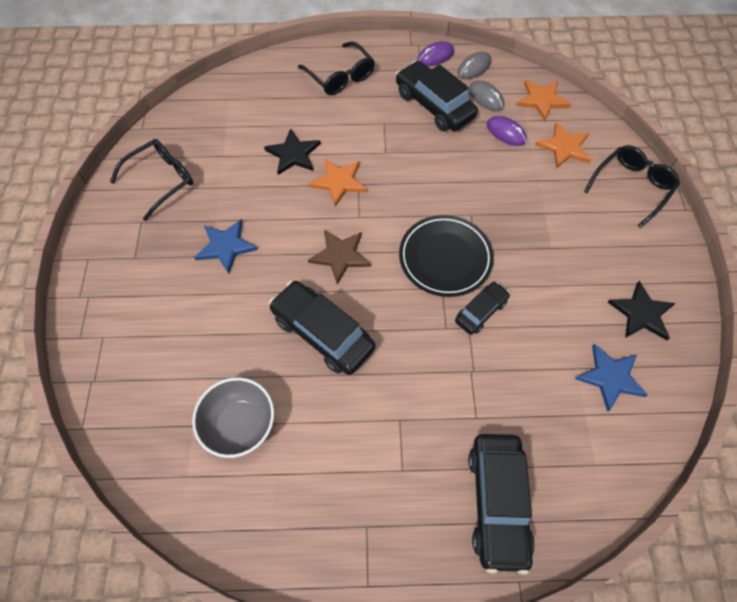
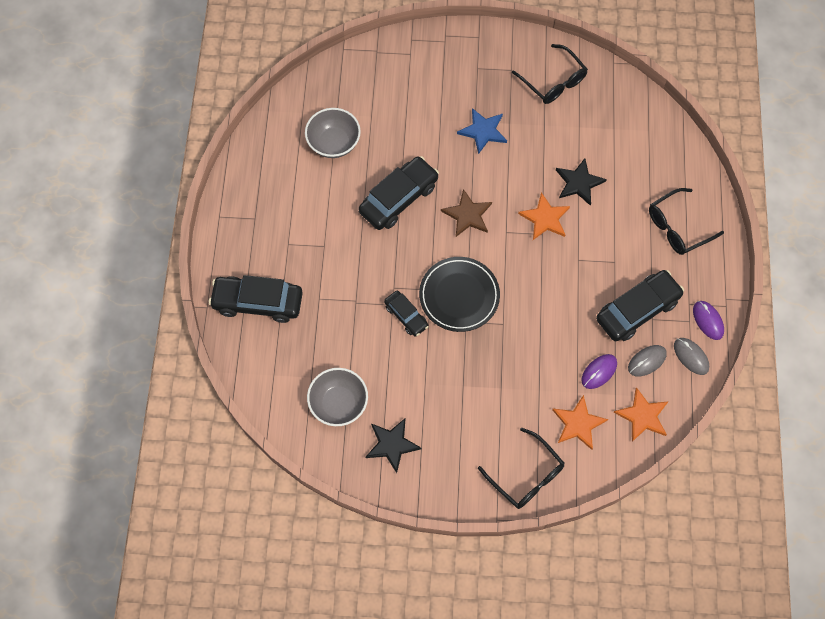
camera: 95 degrees right, 5 degrees up
blue star [575,344,648,412] -> grey bowl [307,368,368,426]

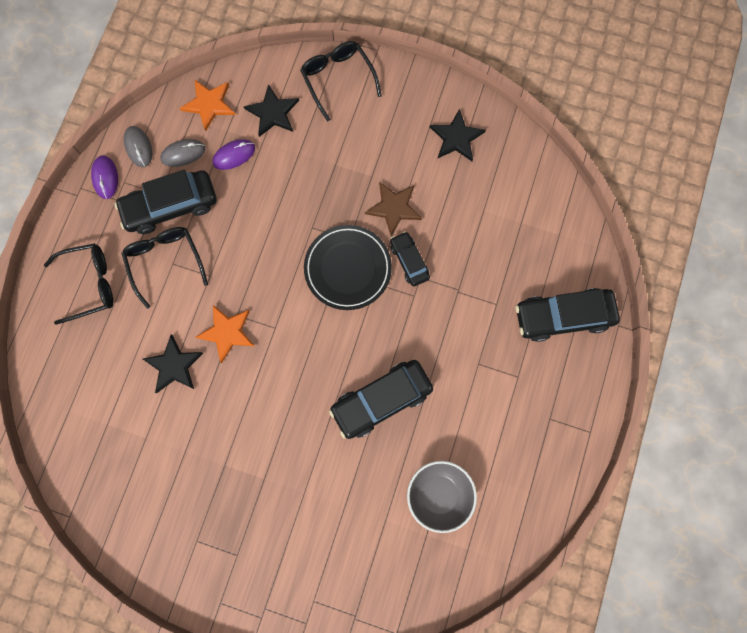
camera: 165 degrees left, 10 degrees up
black car [209,275,303,323] -> black car turned 150 degrees clockwise [516,288,620,342]
grey bowl [307,368,368,426] -> none
brown star [441,189,492,237] -> brown star moved to [365,182,422,236]
blue star [457,108,507,154] -> none
black glasses [512,44,588,104] -> black glasses moved to [121,227,208,309]
orange star [552,395,608,450] -> black star [244,84,299,137]

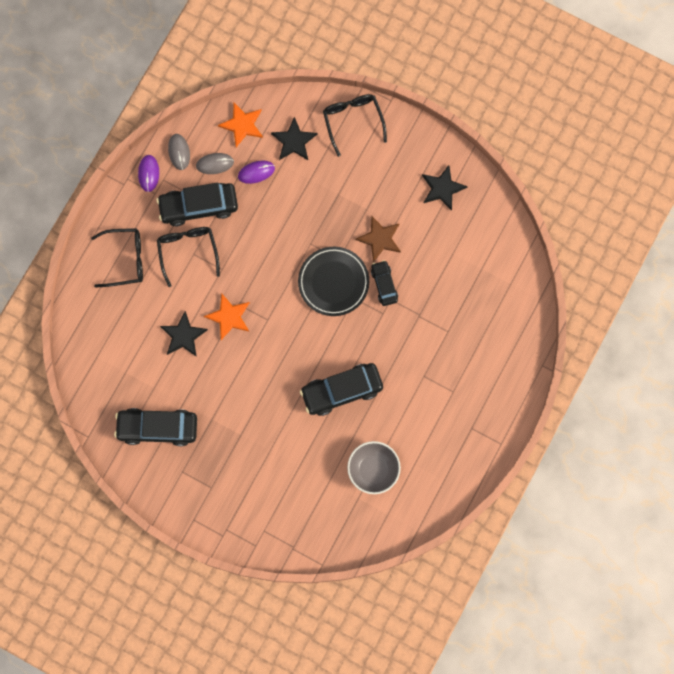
camera: 10 degrees right, 0 degrees up
black car [516,288,620,342] -> black car moved to [114,408,197,446]

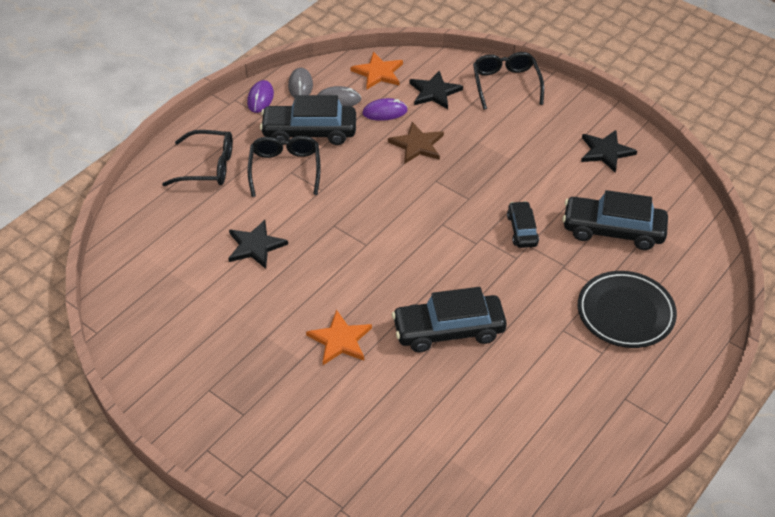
camera: 10 degrees right, 30 degrees down
black car [114,408,197,446] -> black car moved to [562,190,668,250]
orange star [204,294,250,340] -> orange star moved to [306,309,372,365]
black plate [298,247,369,316] -> black plate moved to [578,271,677,348]
grey bowl [347,441,401,494] -> none
brown star [355,216,401,262] -> brown star moved to [388,122,444,164]

